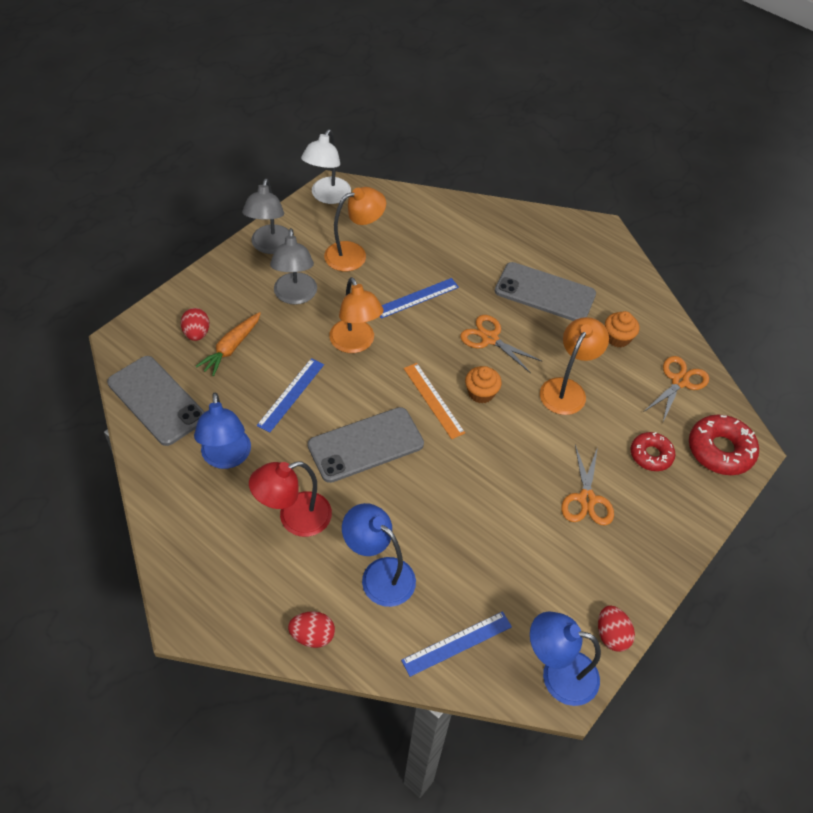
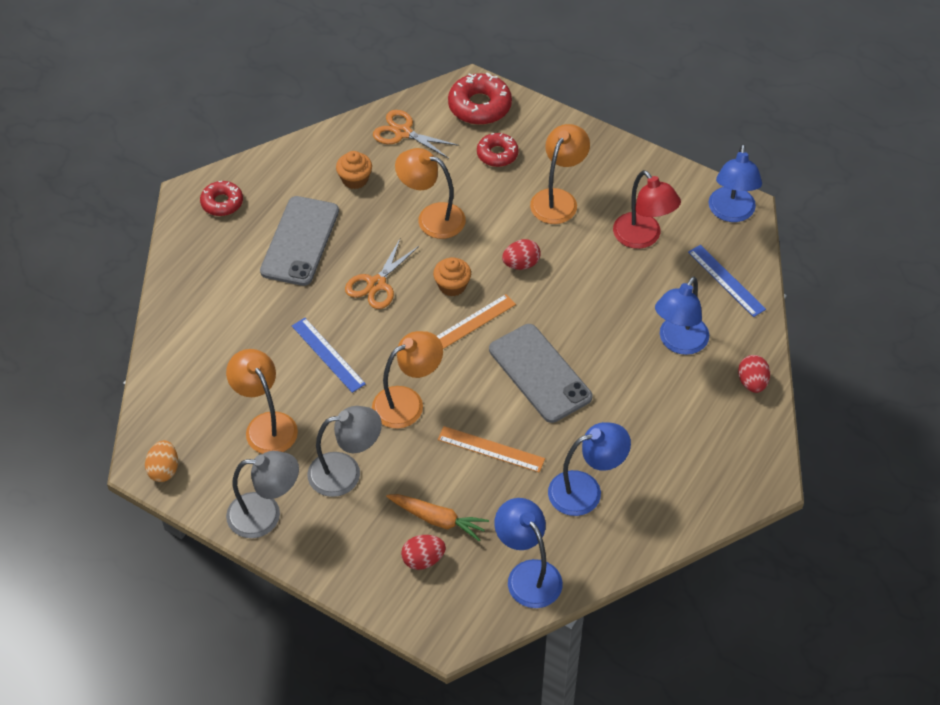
camera: 95 degrees left, 0 degrees up
grey phone [107,356,205,446] -> blue lamp [494,498,563,608]
red lamp [249,461,332,537] -> red lamp moved to [613,170,681,249]
blue ruler [257,358,324,433] -> orange ruler [438,426,545,472]
white lamp [301,129,351,204] -> orange egg [145,440,178,482]
orange scissors [561,445,614,525] -> orange lamp [530,124,590,224]
red egg [598,606,635,652] -> red egg moved to [502,239,541,270]
none -> red donut [200,181,243,216]

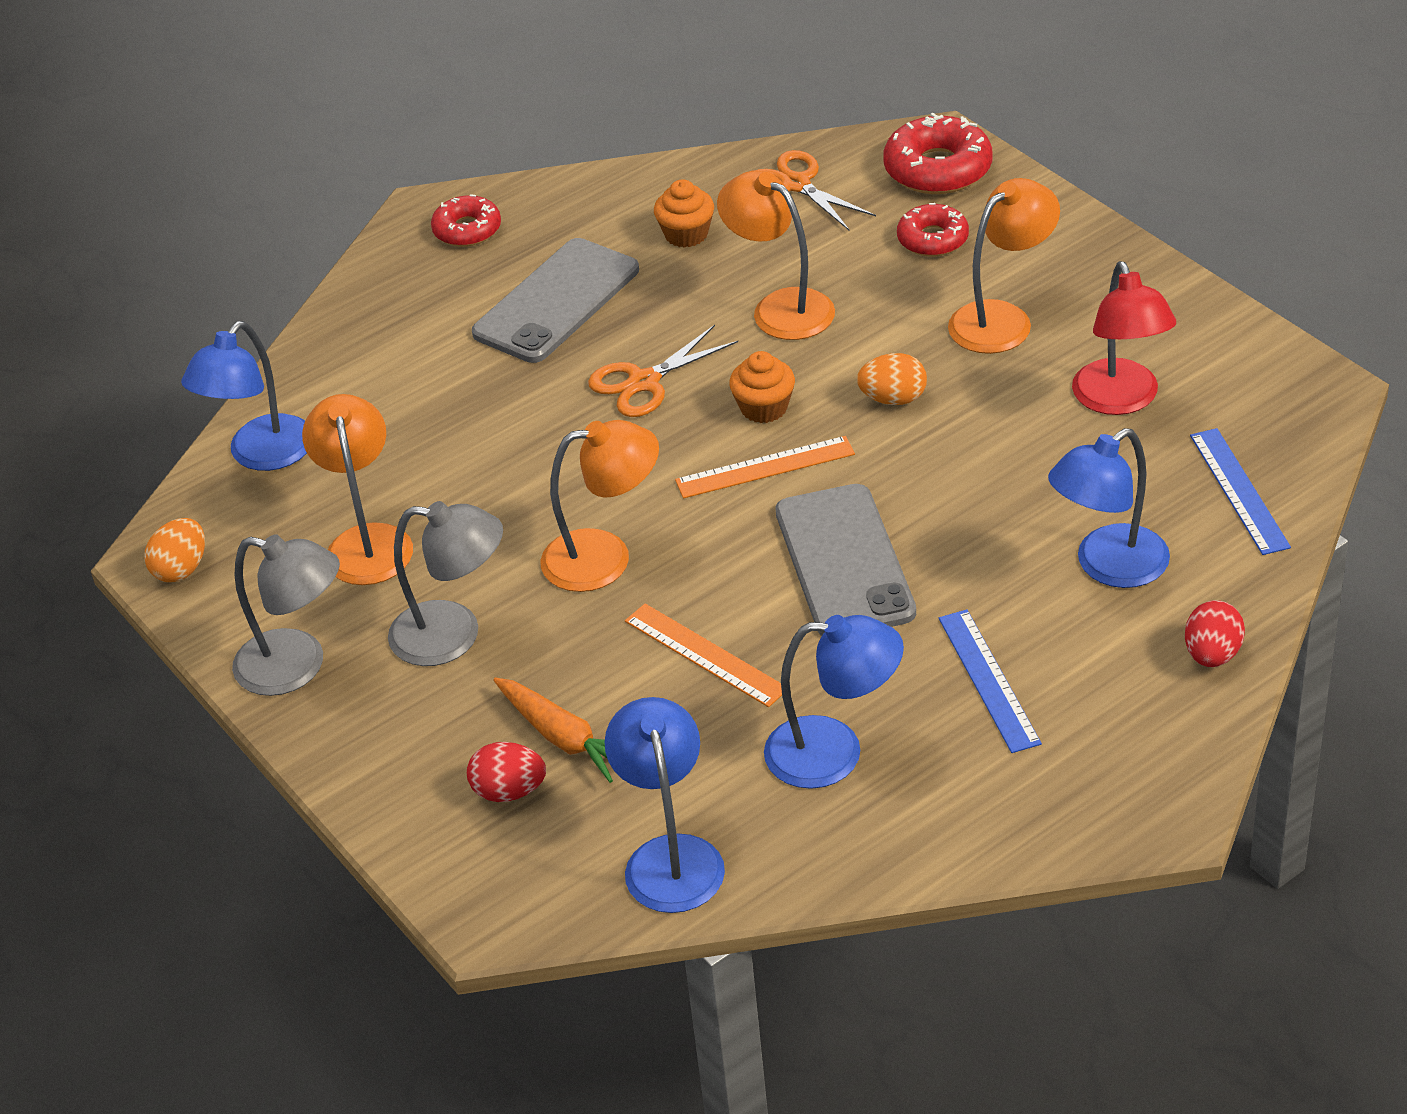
camera: 25 degrees right, 10 degrees down
blue ruler [292,318,366,393] -> blue ruler moved to [939,610,1042,753]
red egg [502,239,541,270] -> orange egg [857,353,927,405]
blue lamp [709,144,762,222] -> blue lamp moved to [181,321,307,471]

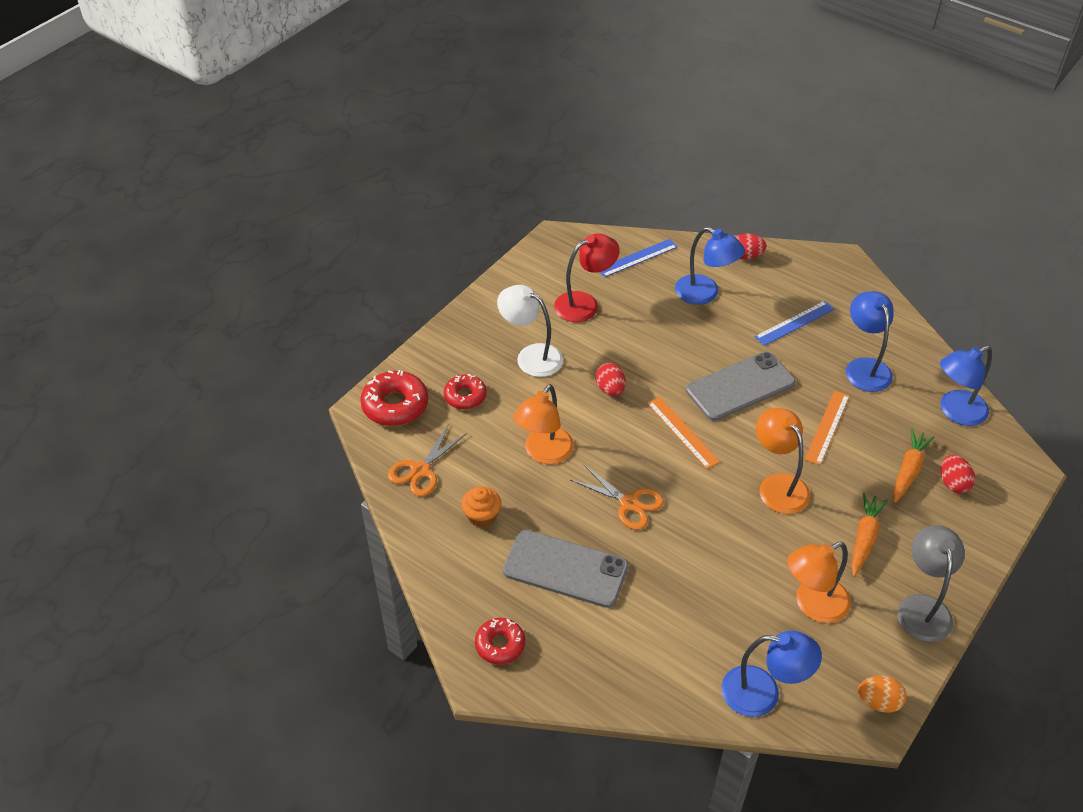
camera: 110 degrees left, 5 degrees up
grey lamp [388,501,503,666] -> orange carrot [851,493,888,577]
orange cupcake [729,351,795,423] -> none
orange egg [857,353,927,405] -> red egg [595,363,626,396]
orange lamp [948,178,1060,354] -> white lamp [497,285,563,377]

